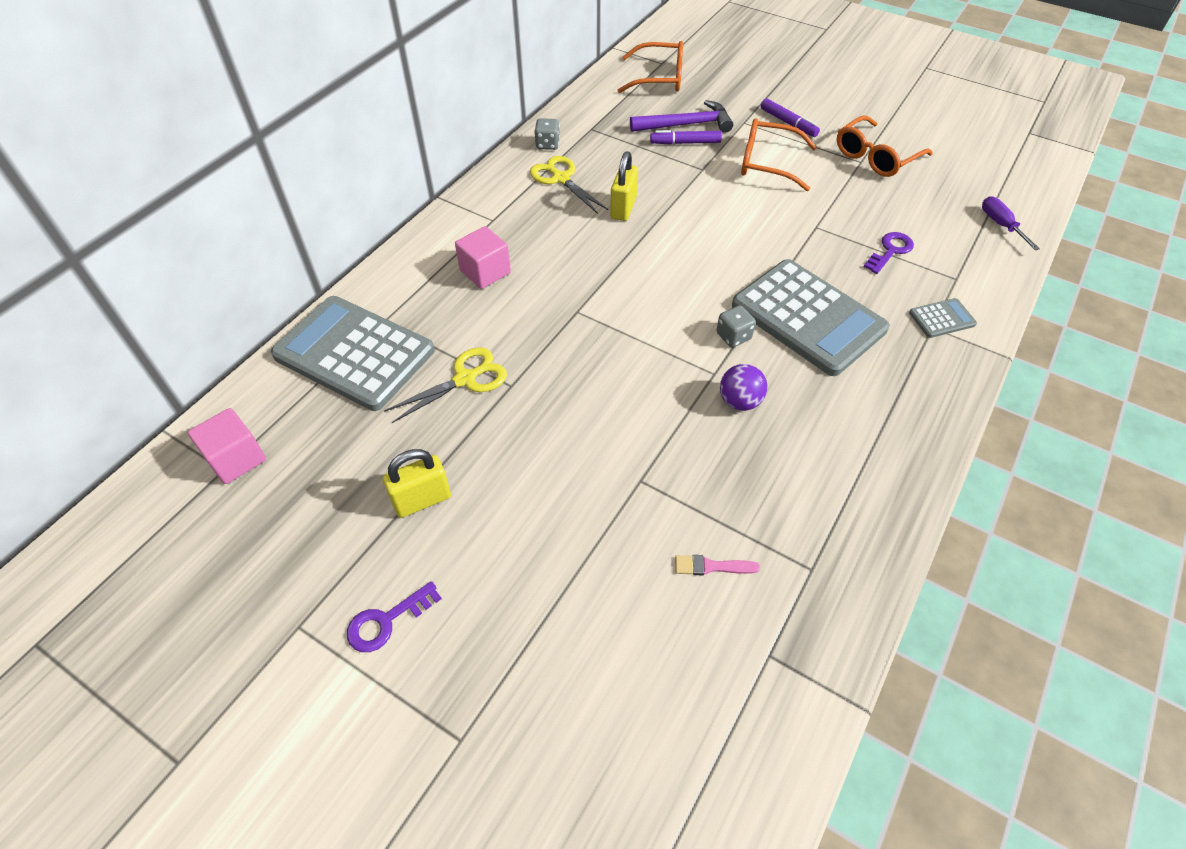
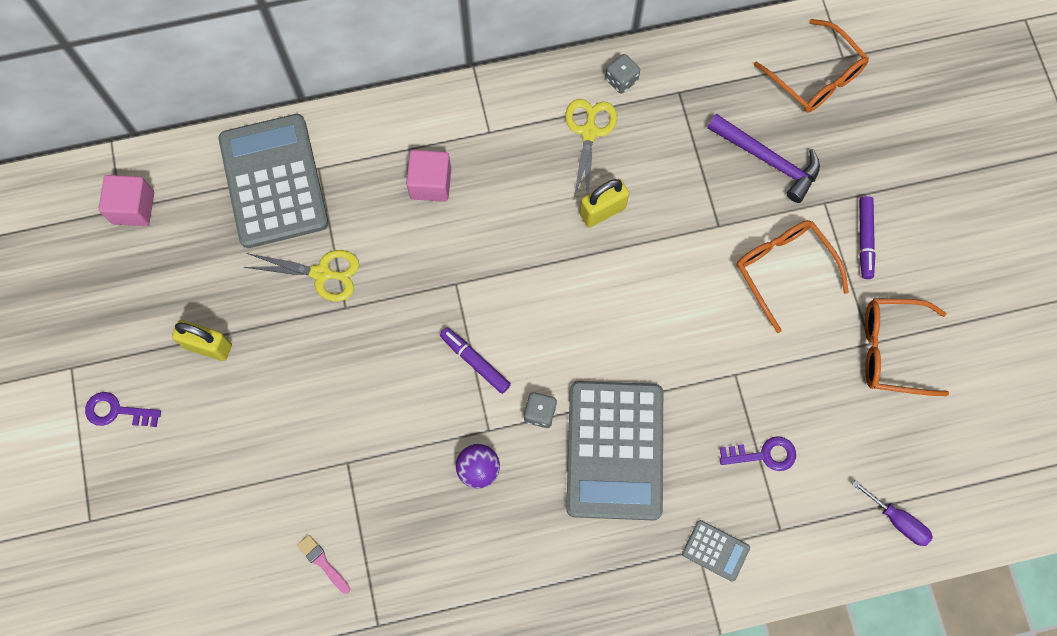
camera: 45 degrees right, 20 degrees up
purple marker [650,130,722,145] -> purple marker moved to [440,328,511,394]
purple screwdriver [982,196,1040,250] -> purple screwdriver turned 105 degrees clockwise [852,480,933,546]

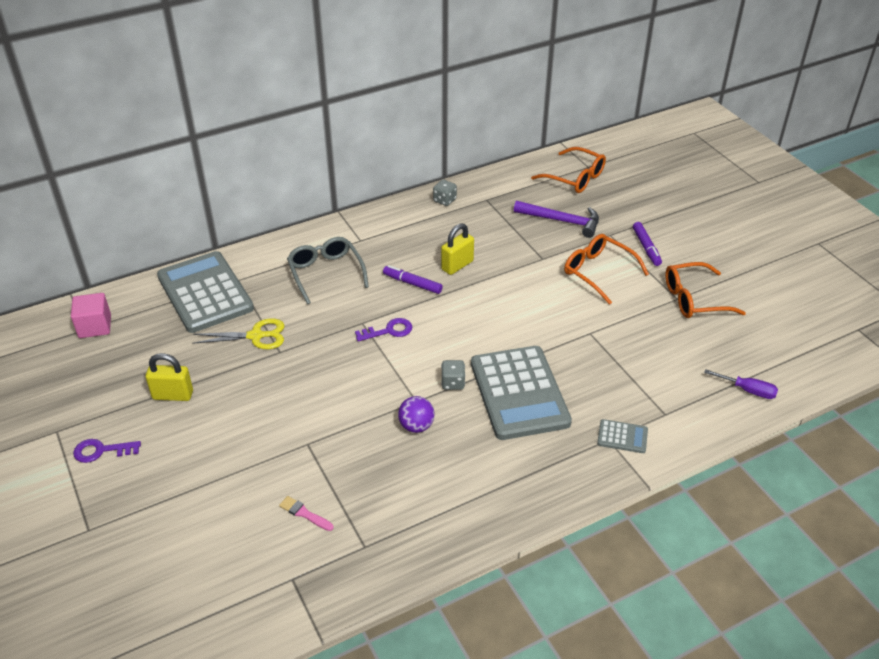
camera: 15 degrees left, 30 degrees down
pink cube [406,150,451,202] -> grey glasses [287,237,369,304]
purple marker [440,328,511,394] -> purple marker moved to [383,265,443,294]
yellow scissors [565,99,617,198] -> none
purple key [720,436,796,471] -> purple key moved to [355,318,412,342]

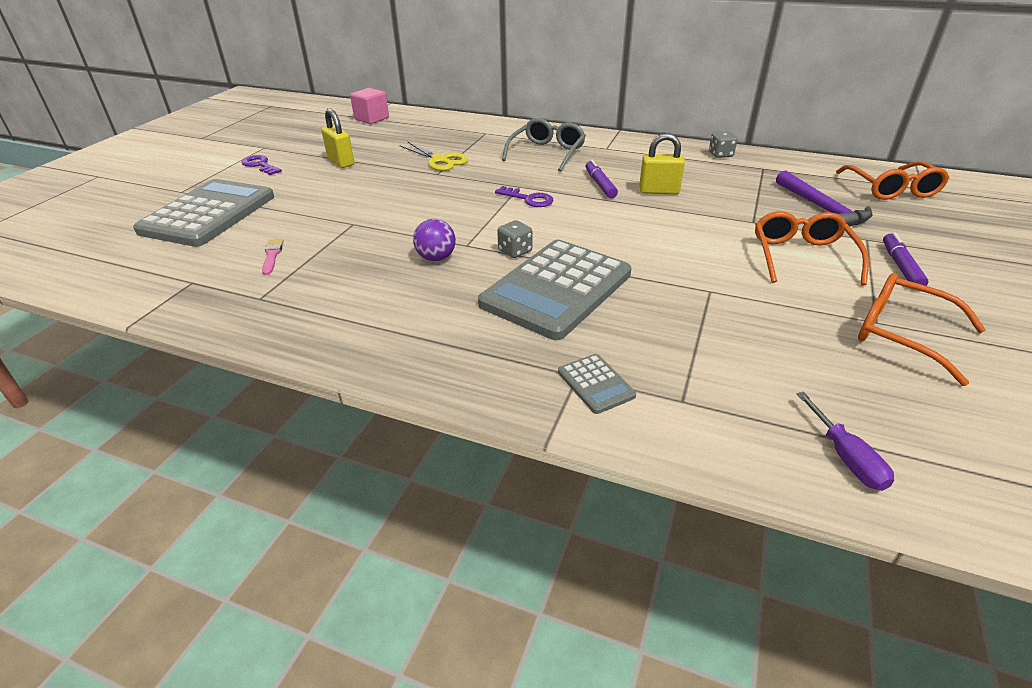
camera: 50 degrees right, 5 degrees down
grey calculator [157,251,254,333] -> grey calculator moved to [133,179,274,247]
purple marker [633,222,662,266] -> purple marker turned 150 degrees clockwise [883,232,929,286]

